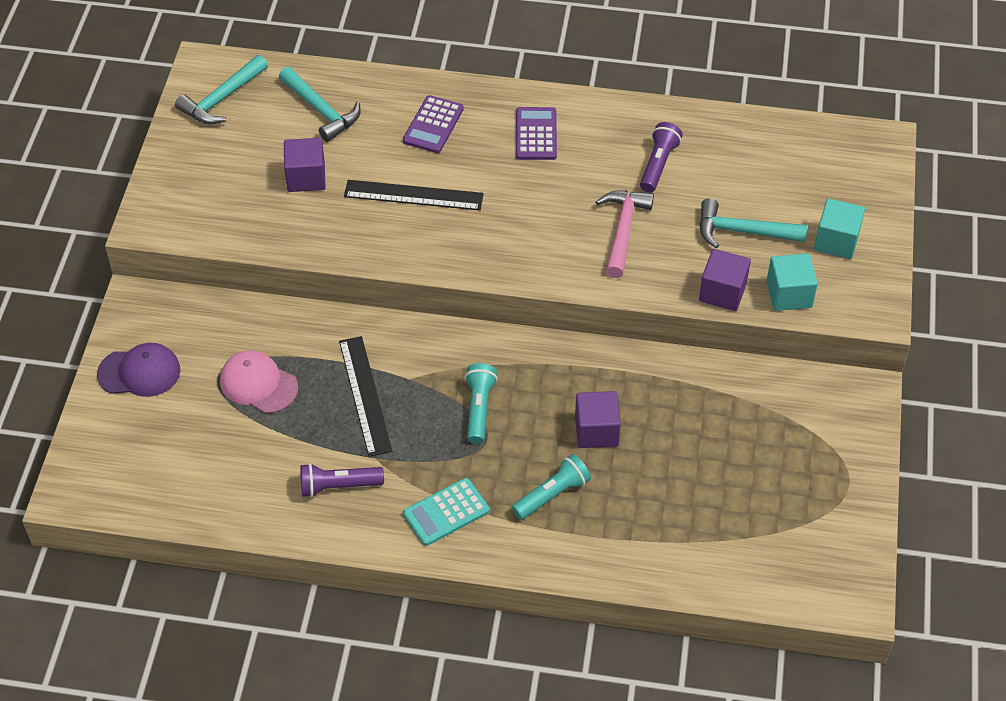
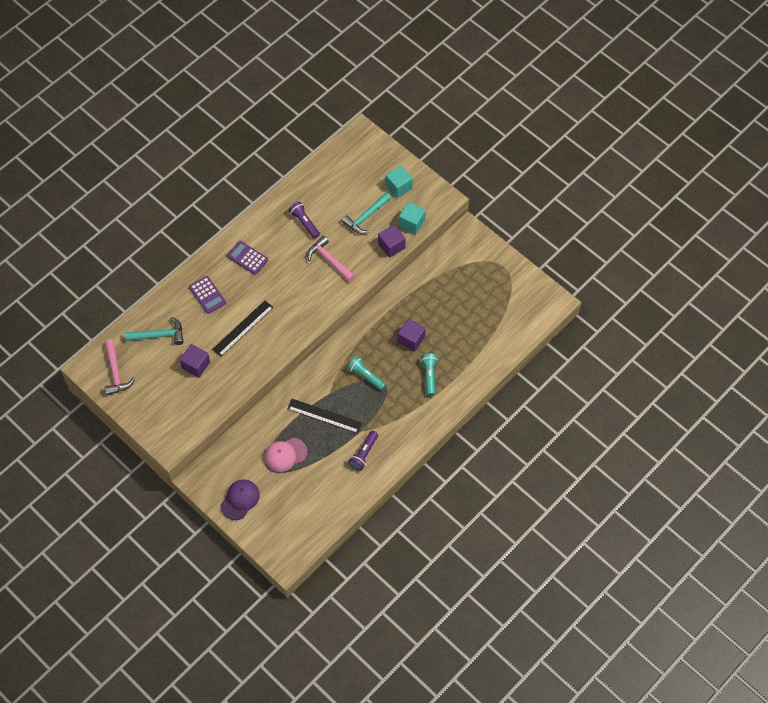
camera: 55 degrees left, 10 degrees up
turquoise hammer [175,55,268,125] -> pink hammer [104,339,135,395]
turquoise calculator [403,478,490,546] -> none

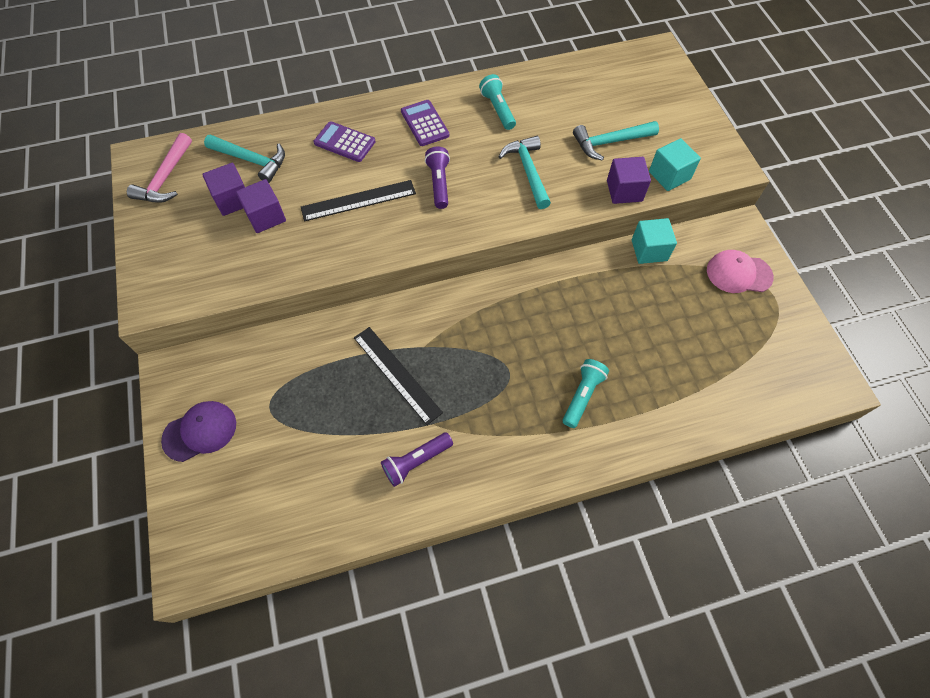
camera: 30 degrees right, 0 degrees up
purple calculator [189,276,226,314] -> purple calculator turned 120 degrees clockwise [314,121,376,162]
pink cap [264,438,307,472] -> pink cap moved to [707,250,774,293]
purple flashlight [288,201,320,238] -> purple flashlight moved to [425,146,450,209]
pink hammer [307,236,355,282] -> turquoise hammer [499,136,551,209]
turquoise flashlight [347,356,386,390] -> turquoise flashlight moved to [479,74,516,130]
turquoise cube [386,165,413,198] -> turquoise cube moved to [632,218,677,264]
purple cube [398,319,426,352] -> purple cube moved to [202,163,245,216]

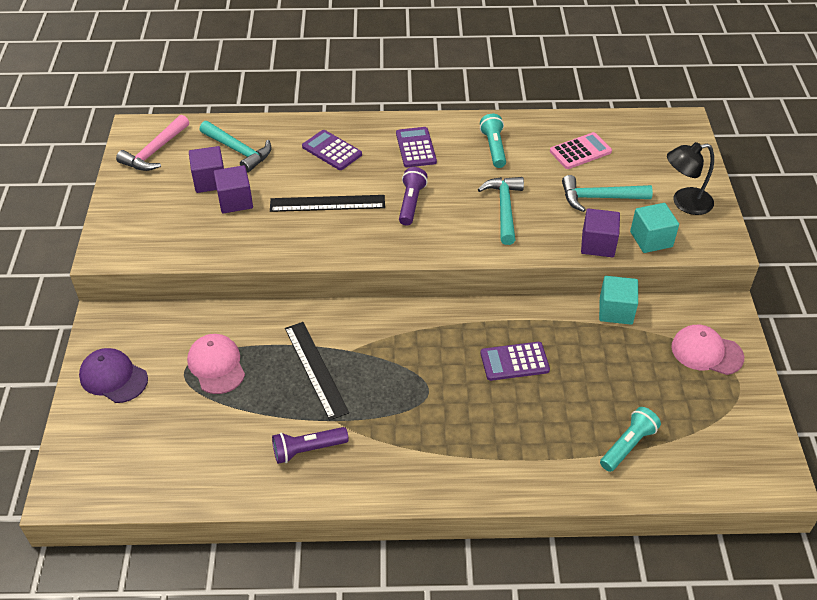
camera: 15 degrees right, 15 degrees down
purple cap [161,401,236,462] -> purple cap turned 135 degrees counterclockwise [79,348,148,403]
turquoise flashlight [563,359,609,428] -> turquoise flashlight moved to [600,407,661,472]
none -> pink cap [187,334,245,394]
none -> purple calculator [481,342,550,381]
none -> pink calculator [550,132,612,169]
none -> black lamp [667,142,714,215]

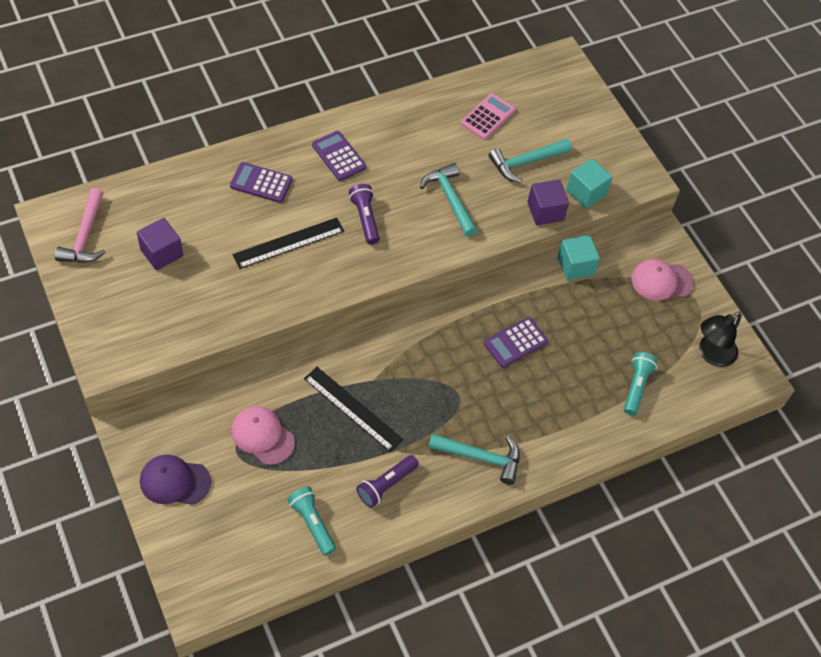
camera: 30 degrees left, 10 degrees up
turquoise hammer [200,121,272,173] -> turquoise hammer moved to [428,434,520,485]
purple cube [214,165,253,213] -> none
turquoise flashlight [480,114,506,168] -> turquoise flashlight moved to [287,486,336,556]
black lamp [667,142,714,215] -> black lamp moved to [699,312,741,367]

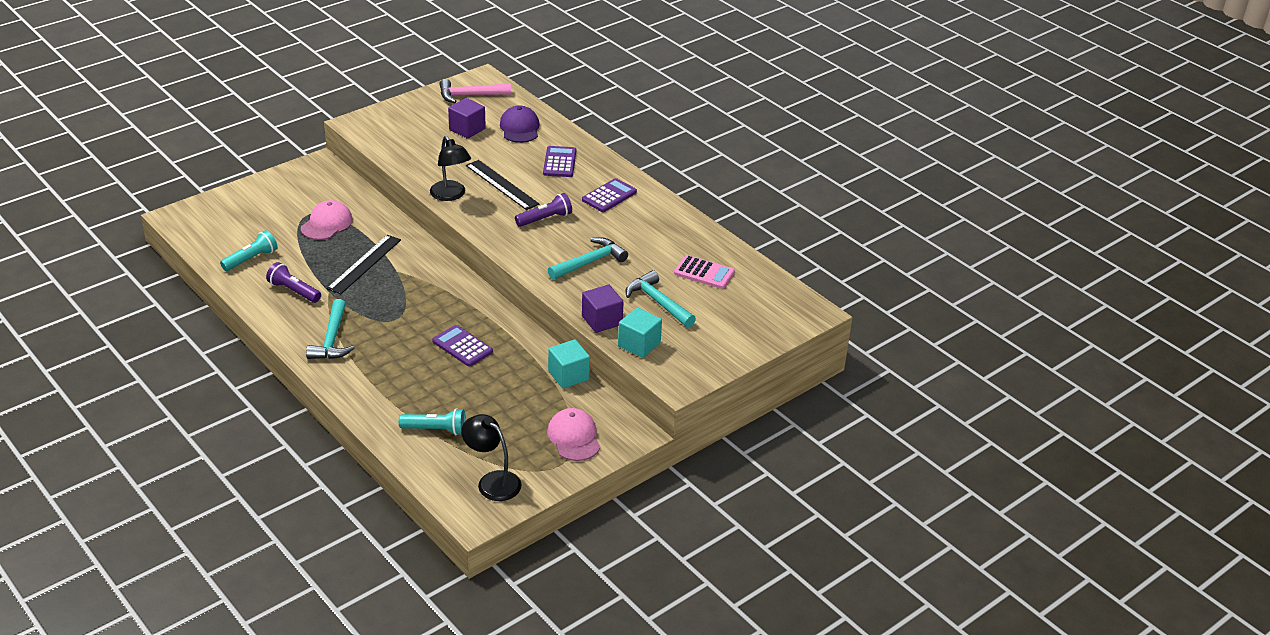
camera: 80 degrees right, 20 degrees down
purple cap [140,455,211,505] -> purple cap moved to [500,105,540,143]
none -> black lamp [430,136,471,201]

